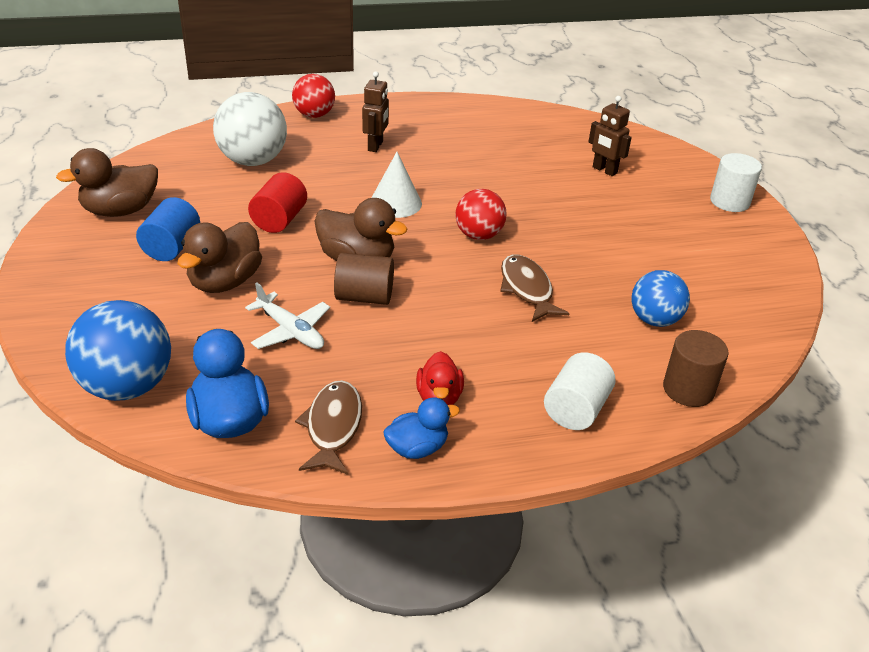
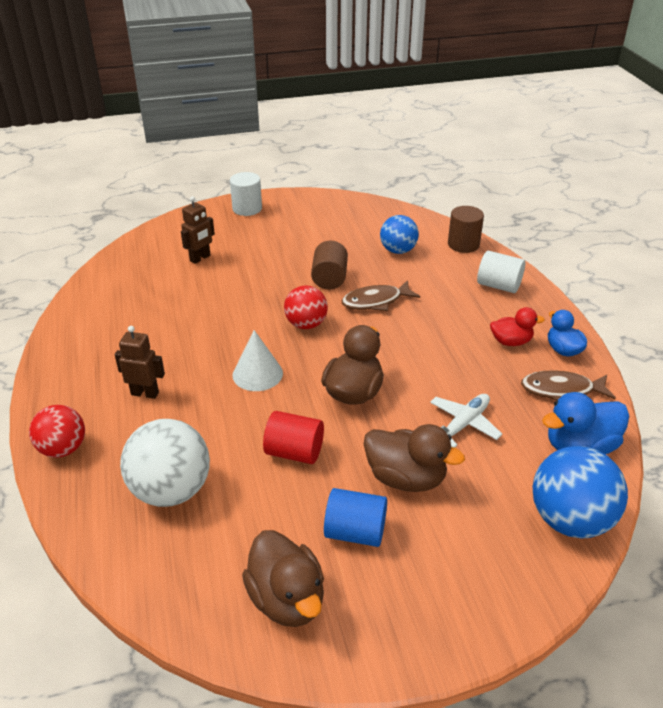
camera: 90 degrees left, 0 degrees up
brown cylinder [334,253,394,305] -> brown cylinder moved to [311,241,348,289]

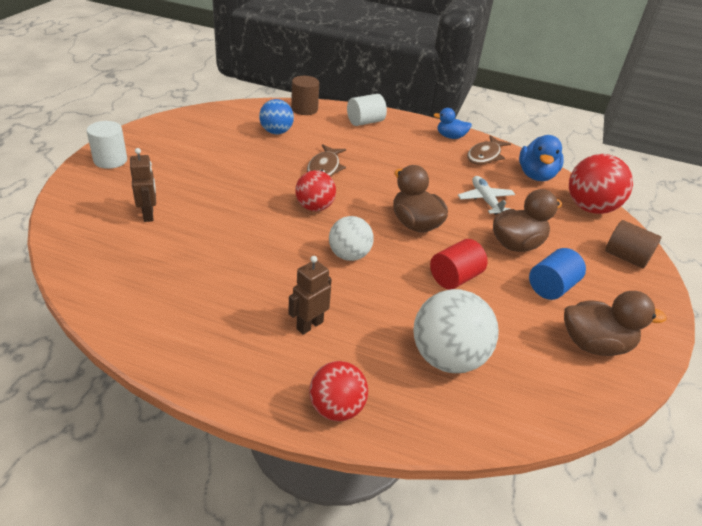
camera: 60 degrees left, 0 degrees up
white cone [232,330,283,391] -> white ball [329,216,374,261]
brown cylinder [311,241,348,289] -> brown cylinder moved to [605,220,661,269]
red duck [490,307,545,346] -> none
blue ball [533,446,628,538] -> red ball [569,154,633,214]

